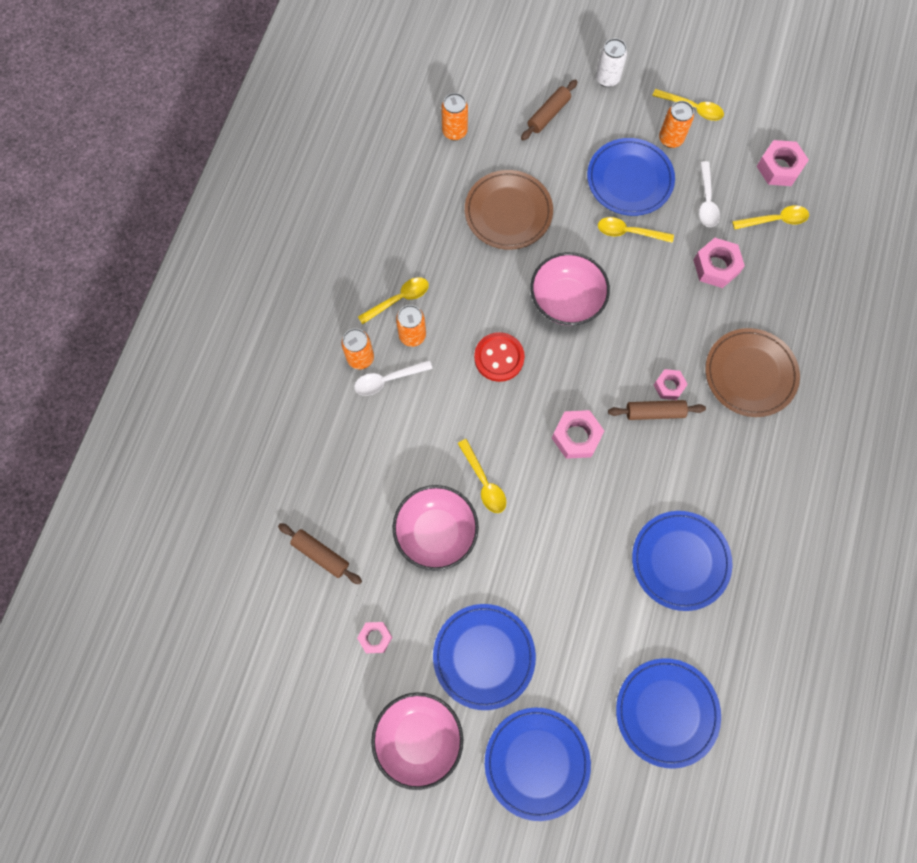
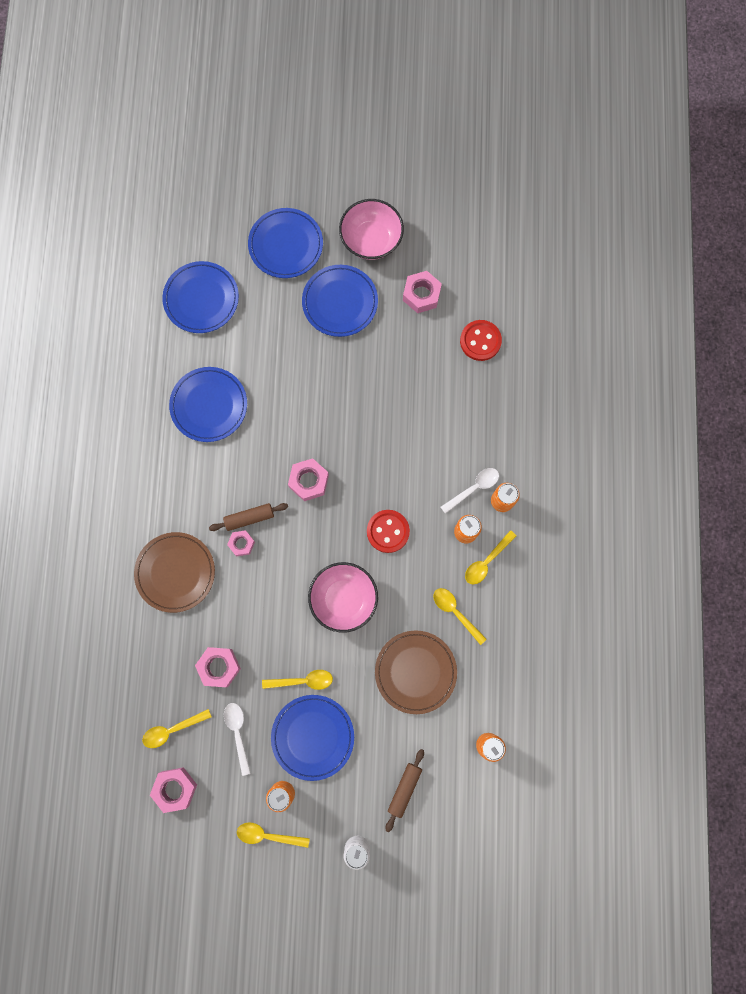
camera: 165 degrees right, 5 degrees up
brown rolling pin [278,523,362,584] -> red button [460,320,502,361]
pink nut [357,622,392,653] -> pink nut [403,271,442,313], size x1.58
pink bowl [393,485,479,571] -> none
yellow spoon [457,439,506,513] -> yellow spoon moved to [433,588,487,645]

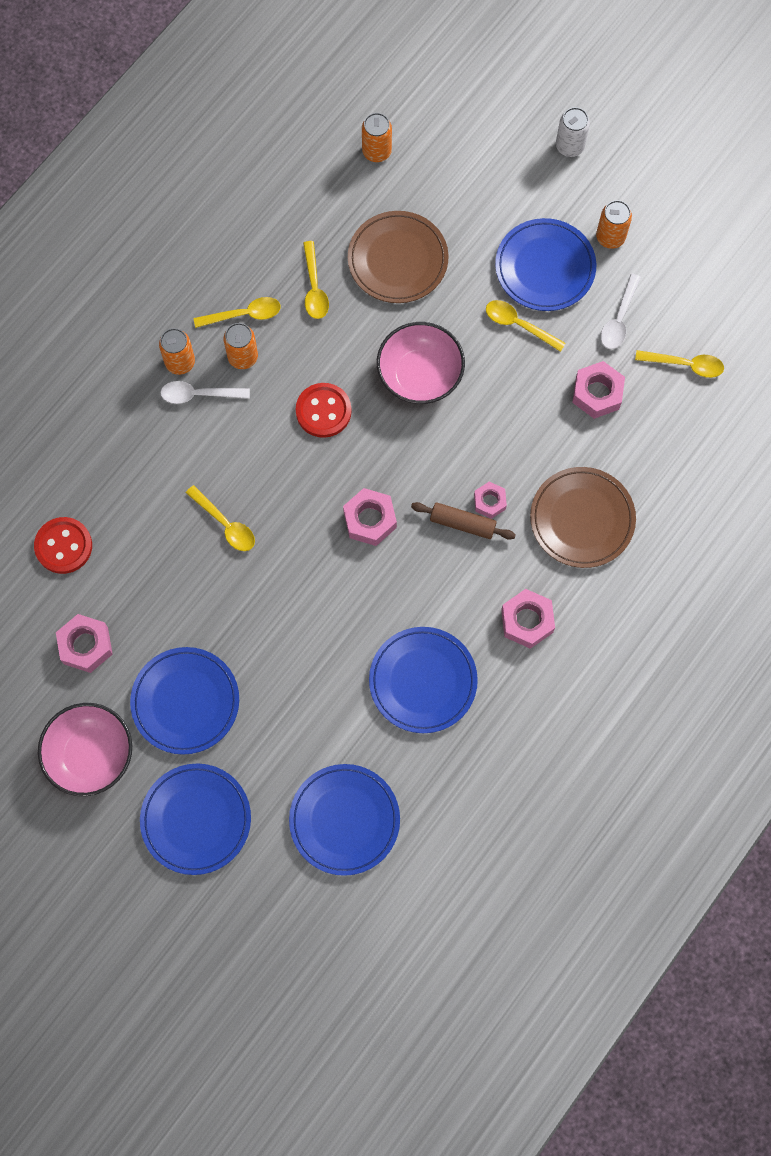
camera: 145 degrees left, 5 degrees down
pink nut [150,767,197,813] -> pink nut moved to [501,589,555,649]
yellow spoon [237,822,310,848] -> yellow spoon moved to [186,485,255,551]
brown rolling pin [386,749,424,832] -> none

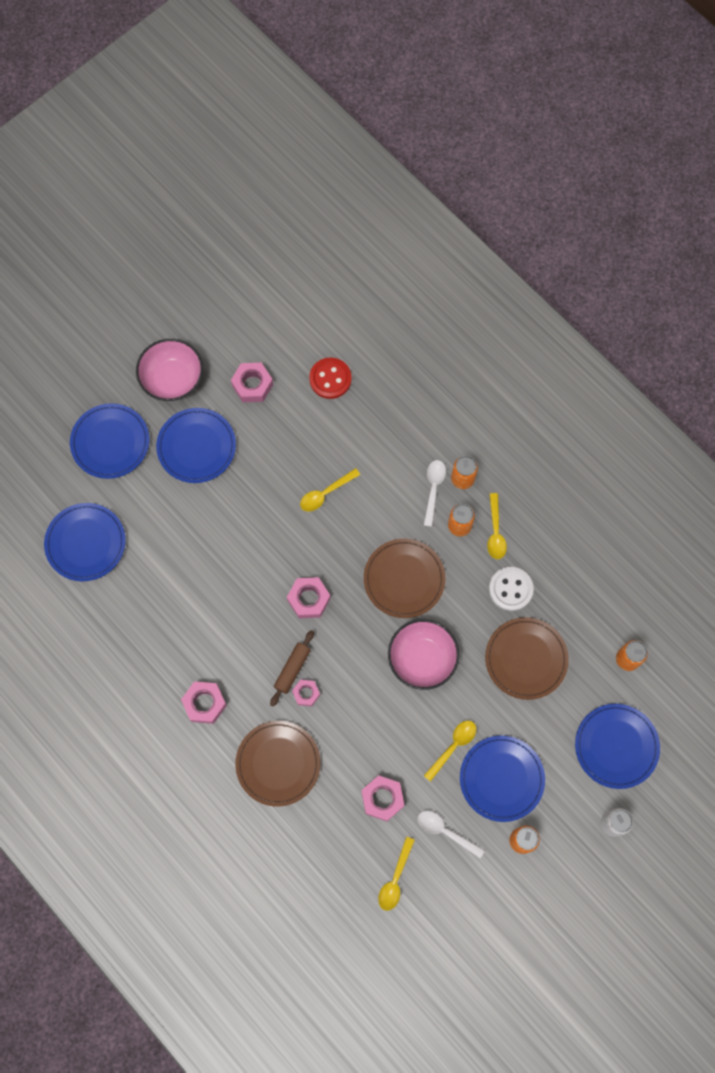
camera: 100 degrees right, 0 degrees up
red button [296,383,352,438] -> brown plate [364,539,445,618]
yellow spoon [303,241,329,319] -> white button [489,567,534,611]
blue plate [369,627,478,733] -> blue plate moved to [575,704,660,789]

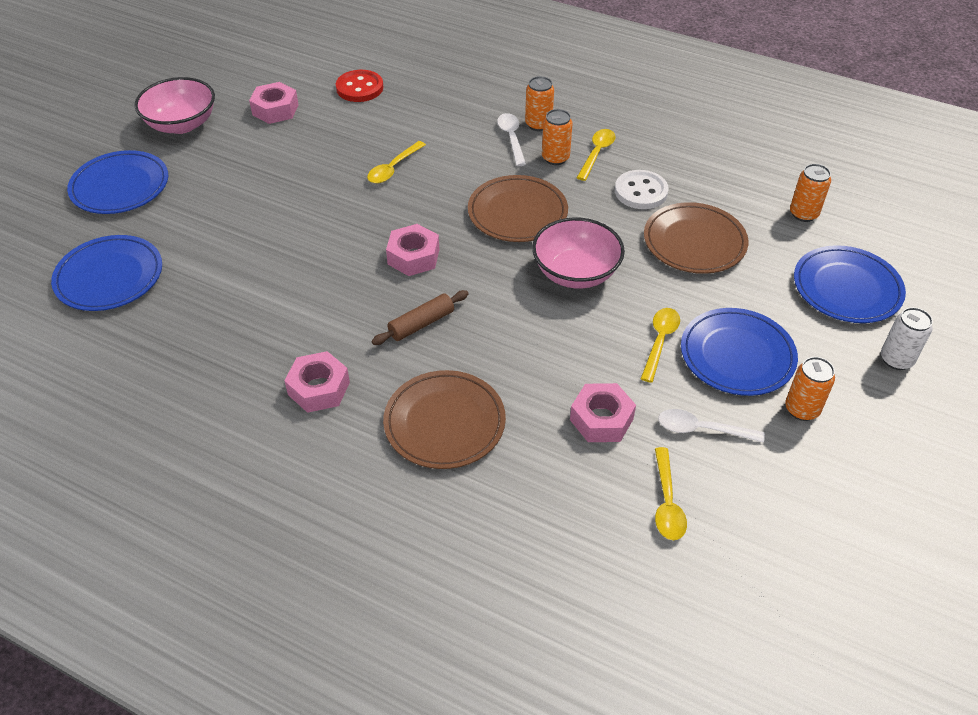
camera: 20 degrees left, 25 degrees down
blue plate [156,408,236,483] -> none
brown rolling pin [270,630,314,706] -> brown rolling pin turned 45 degrees clockwise [372,290,469,345]
pink nut [292,679,320,707] -> none
yellow spoon [487,493,507,559] -> yellow spoon turned 135 degrees counterclockwise [577,129,615,181]

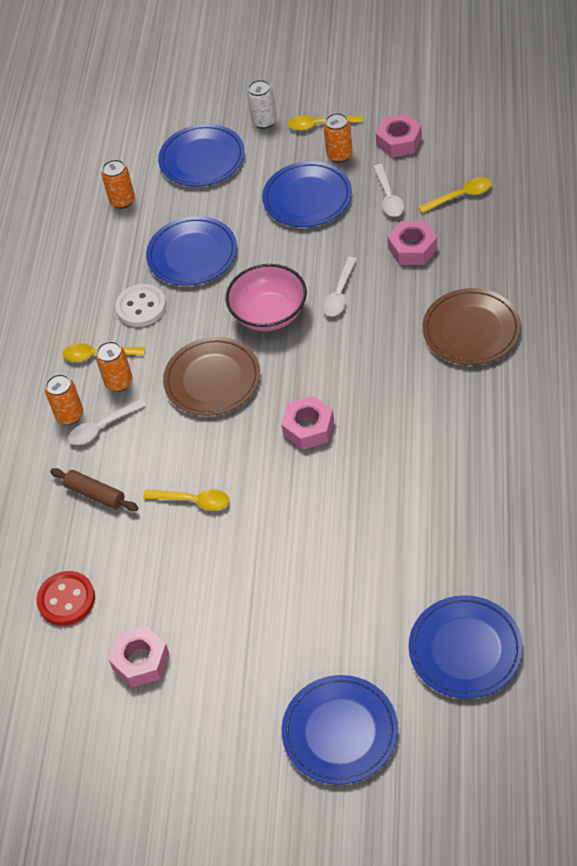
camera: 105 degrees left, 5 degrees up
pink bowl [134,77,215,134] -> none
pink nut [285,351,350,413] -> pink nut moved to [376,114,422,158]
brown rolling pin [372,290,469,345] -> brown rolling pin moved to [50,468,138,511]
yellow spoon [641,308,680,383] -> yellow spoon moved to [288,115,363,131]
brown plate [644,202,748,274] -> blue plate [146,216,237,286]
none -> white spoon [323,257,357,316]

